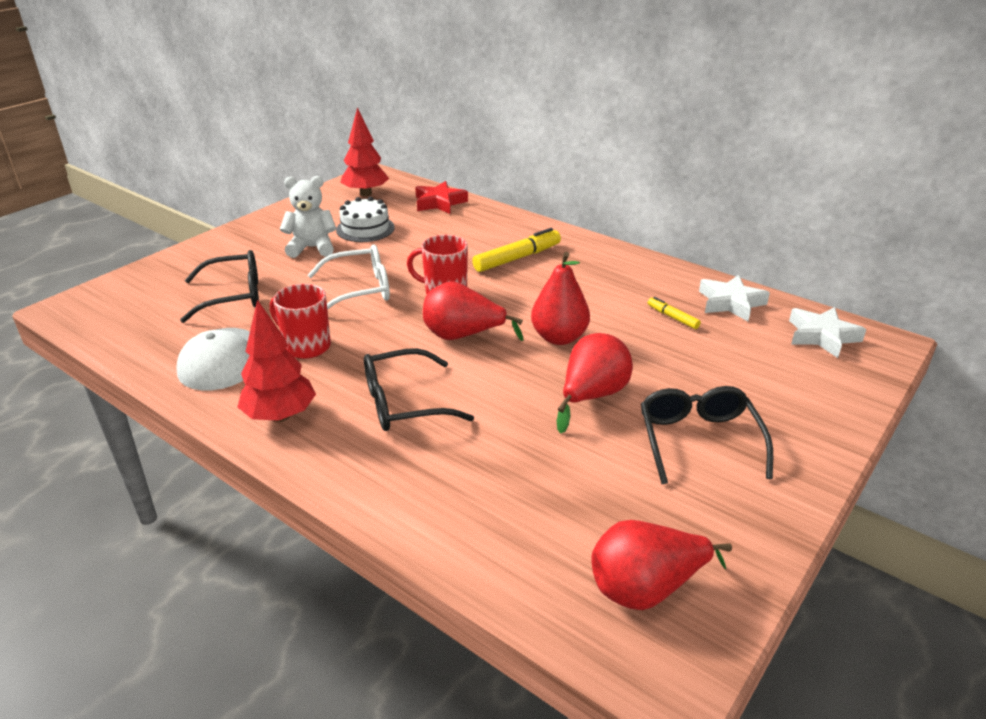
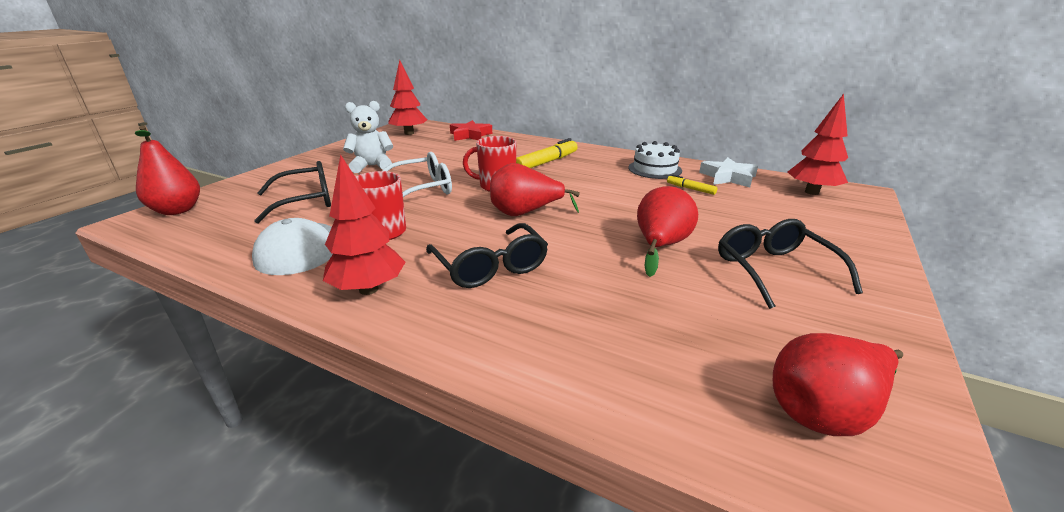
camera: 10 degrees left, 5 degrees down
white cake [336,197,395,242] -> white cake moved to [629,141,682,179]
black glasses [364,348,474,431] -> black glasses turned 90 degrees counterclockwise [426,223,548,288]
red pear [531,252,590,345] -> red pear moved to [135,126,200,215]
white star [789,307,867,358] -> red tree [788,94,848,195]

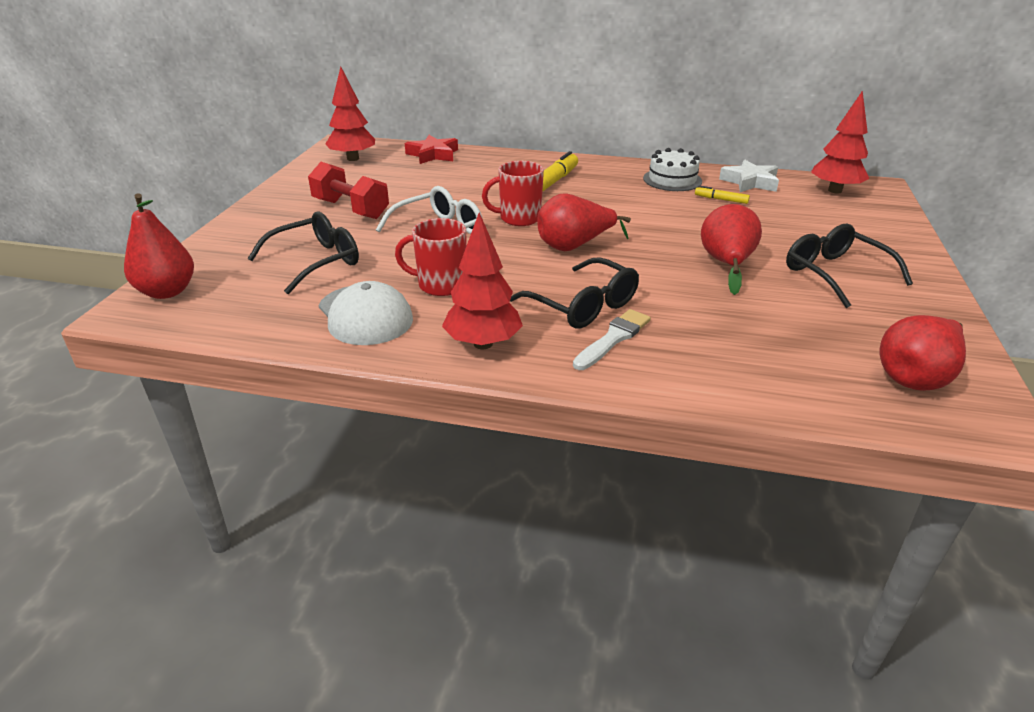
camera: 15 degrees left, 5 degrees up
white teddy bear [343,101,393,173] -> red dumbbell [308,162,389,219]
none -> white brush [573,309,651,370]

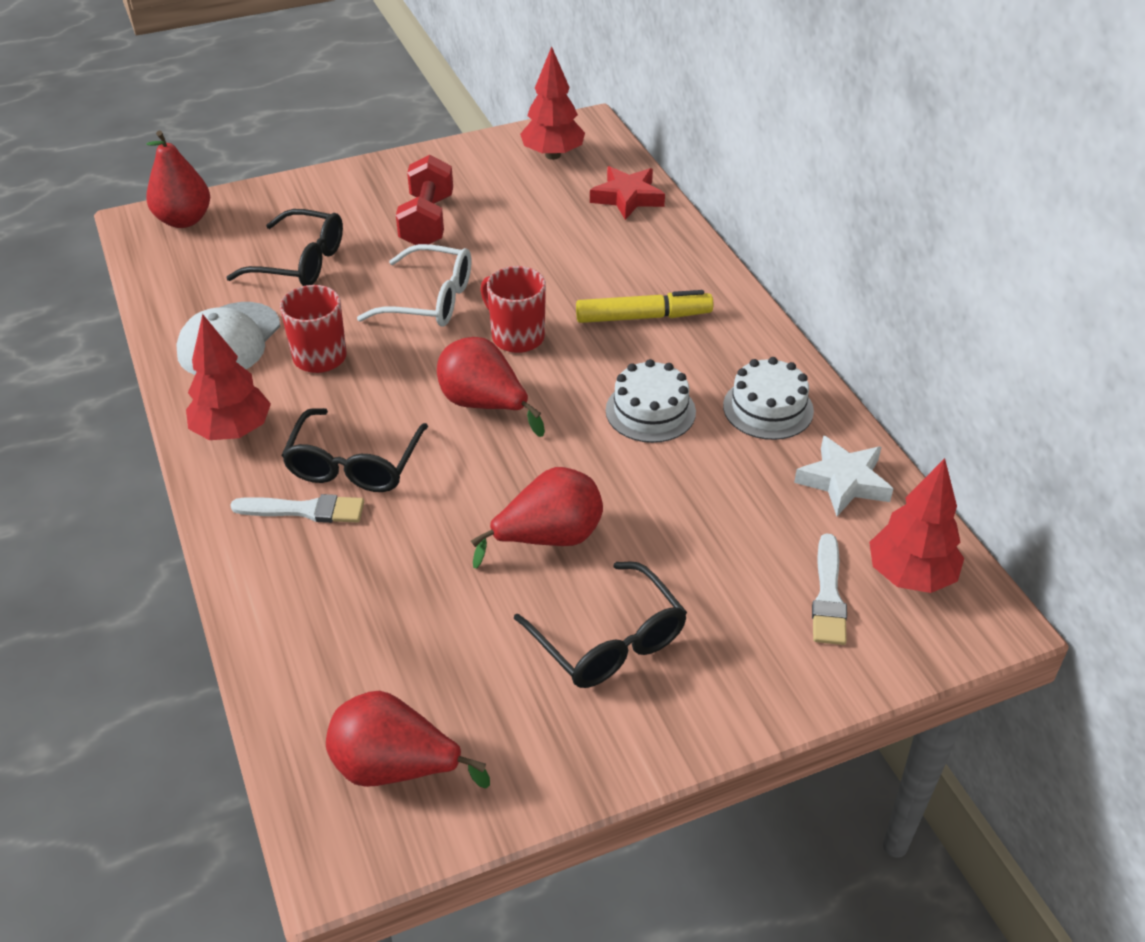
camera: 55 degrees right, 10 degrees up
yellow marker [695,186,750,204] -> none
black glasses [786,223,913,308] -> black glasses turned 120 degrees clockwise [514,561,687,688]
none -> white cake [606,359,696,443]
none -> white brush [812,533,847,645]

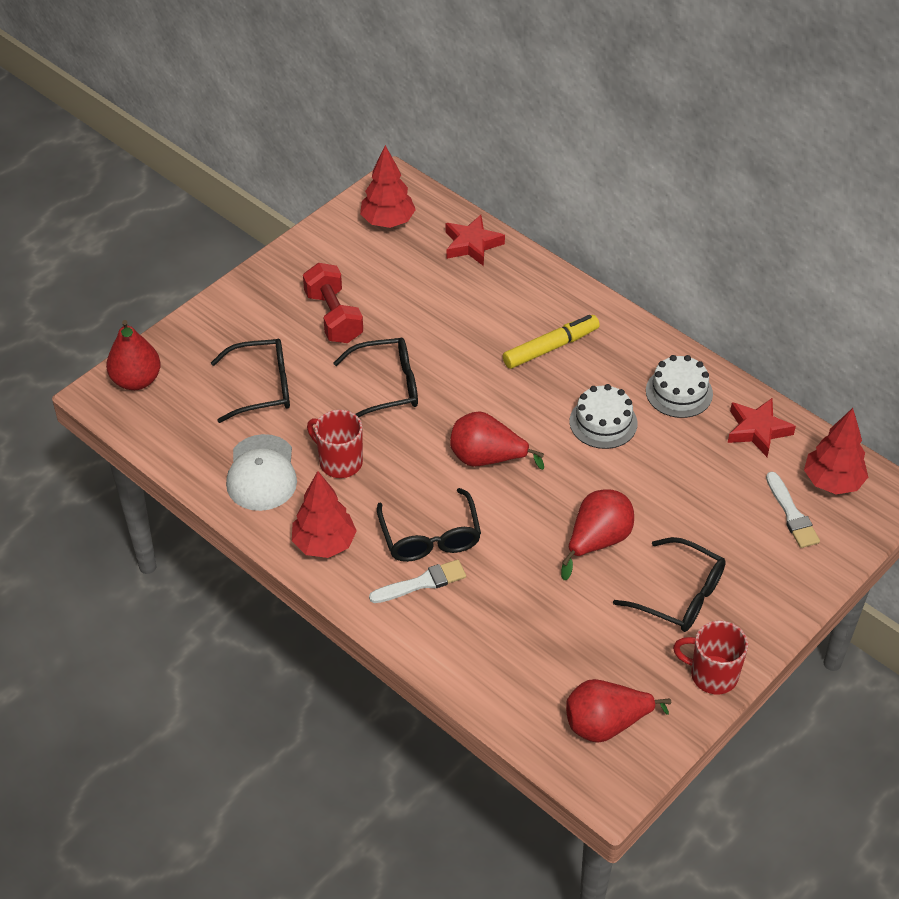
camera: 25 degrees left, 5 degrees up
white glasses [357,244,471,327] -> black glasses [333,337,418,417]
red mug [480,266,546,353] -> red mug moved to [673,621,748,694]
white star [794,435,893,516] -> red star [728,398,796,457]

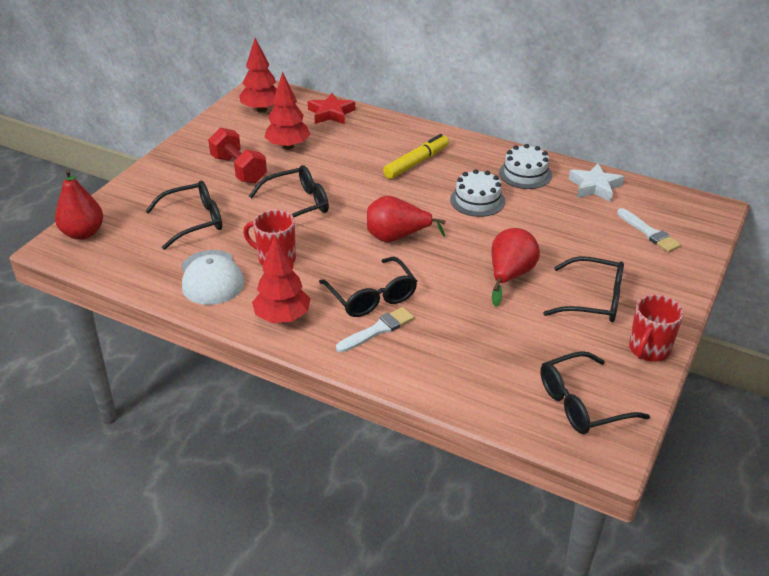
camera: 15 degrees left, 10 degrees down
red pear [566,679,671,743] -> black glasses [540,351,650,434]
red mug [673,621,748,694] -> red mug turned 60 degrees counterclockwise [629,294,683,362]
red star [728,398,796,457] -> white star [569,163,624,202]
red tree [804,408,868,494] -> red tree moved to [264,71,311,150]

